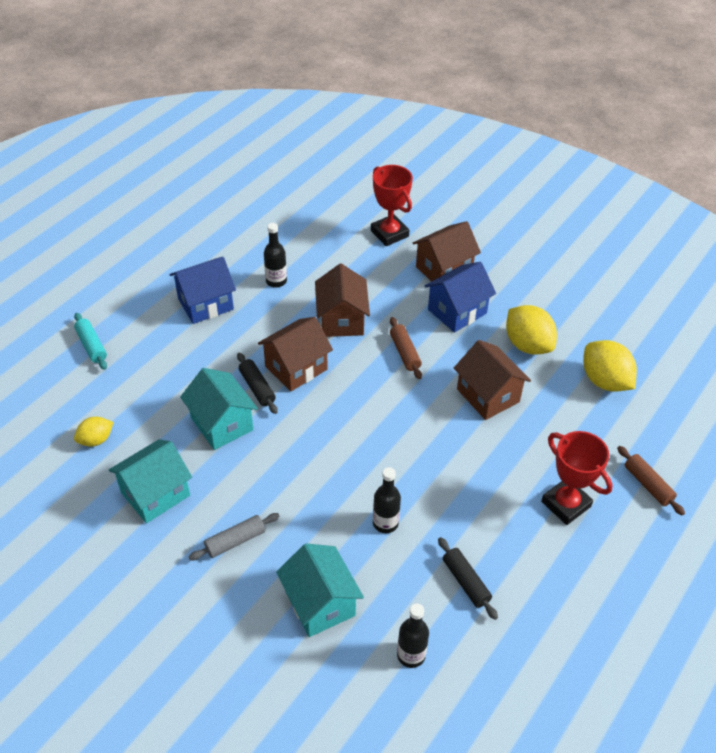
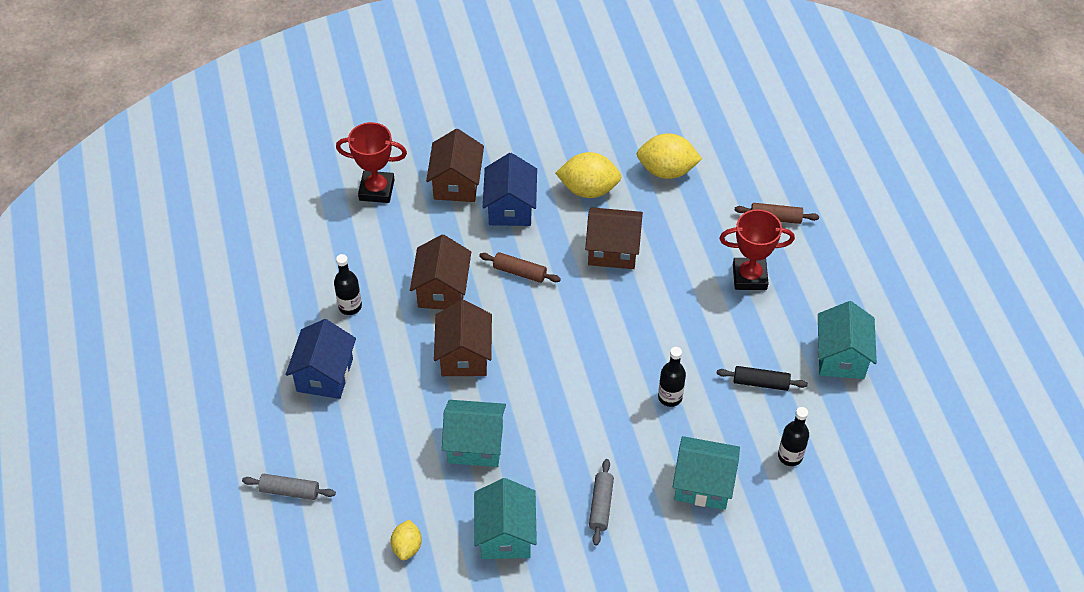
camera: 50 degrees left, 5 degrees up
turquoise rolling pin [74,313,107,370] -> grey rolling pin [242,474,336,500]
black rolling pin [237,353,278,414] -> none
brown house [315,264,370,337] -> brown house turned 60 degrees clockwise [410,234,471,310]
none -> turquoise house [818,301,877,379]

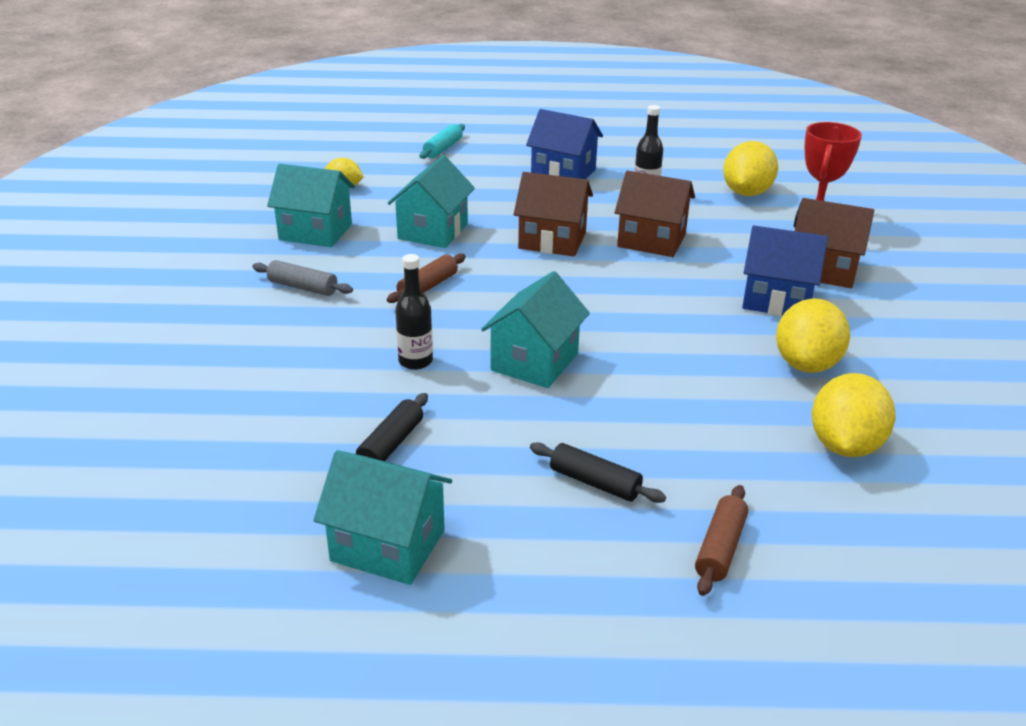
camera: 105 degrees right, 20 degrees down
grey rolling pin [242,474,336,500] -> turquoise rolling pin [420,124,465,159]
brown rolling pin [479,252,561,283] -> brown rolling pin moved to [387,253,466,303]
brown house [585,207,643,269] -> none
turquoise house [673,436,740,510] -> turquoise house moved to [481,271,590,388]
red trophy [720,209,795,290] -> black rolling pin [530,442,666,503]
black bottle [778,407,809,466] -> none
none -> yellow lemon [723,141,778,196]

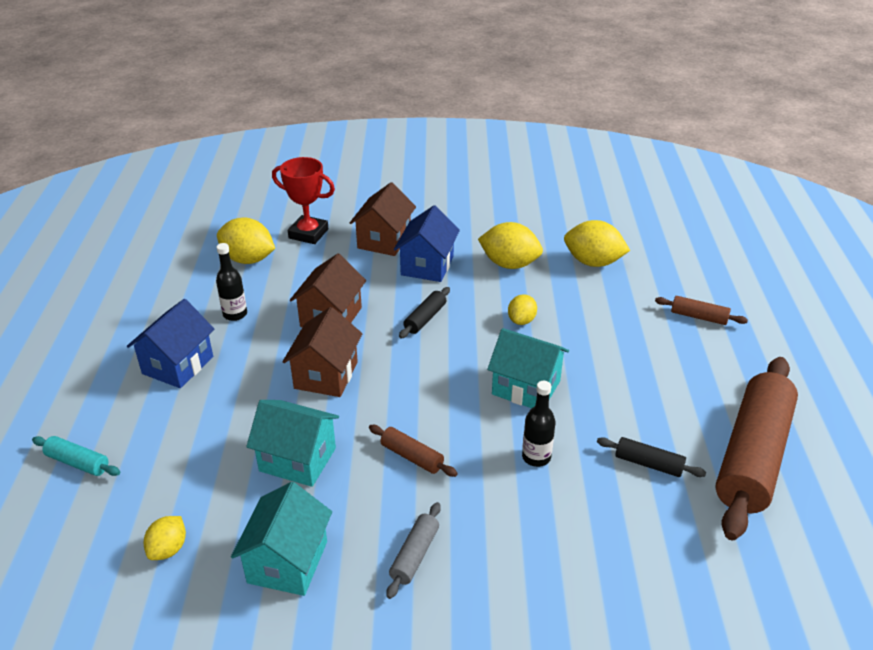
camera: 90 degrees left, 5 degrees up
turquoise house [313,450,452,585] -> brown rolling pin [715,357,798,540]
black rolling pin [530,442,666,503] -> black rolling pin moved to [399,287,450,338]
none -> yellow lemon [508,294,537,325]

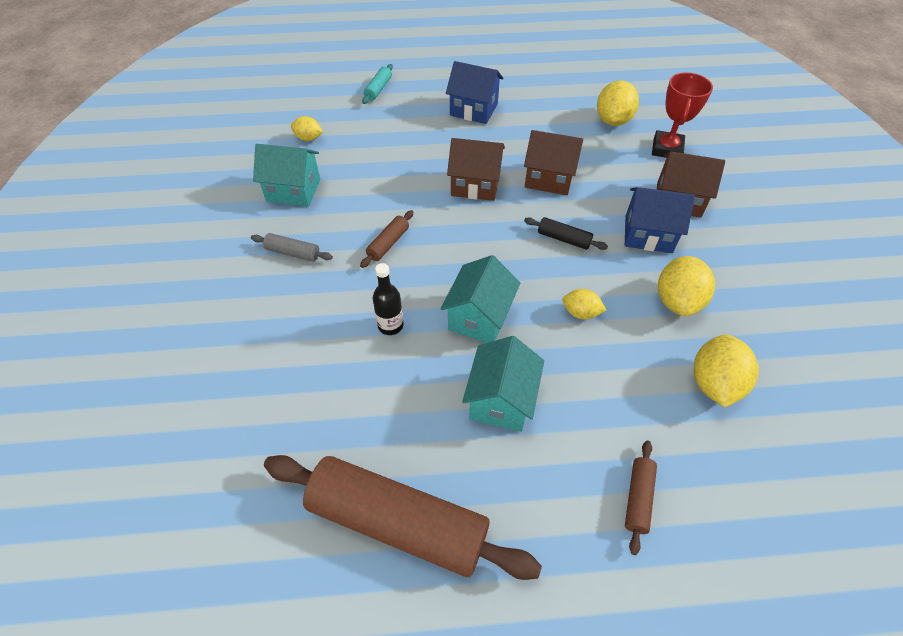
camera: 85 degrees right, 15 degrees up
black bottle [216,243,247,321] -> none
turquoise house [246,400,339,487] -> turquoise house moved to [462,336,544,432]
black rolling pin [597,437,706,477] -> none

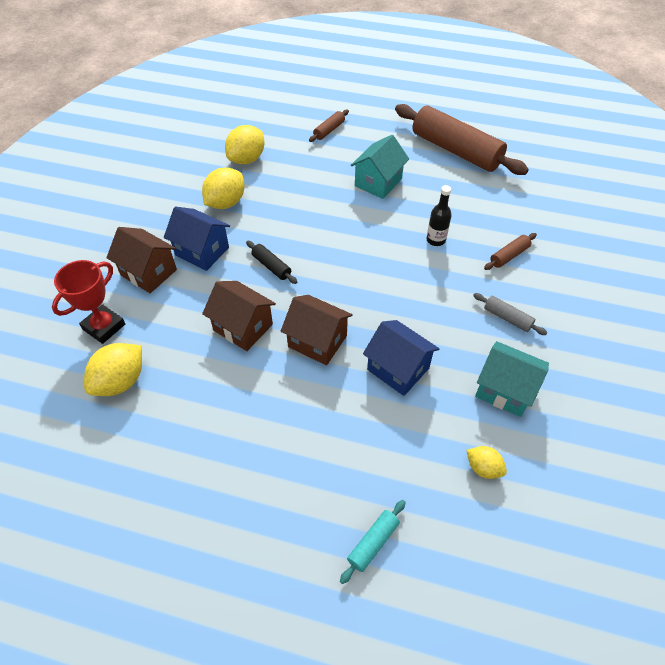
camera: 160 degrees left, 0 degrees up
brown rolling pin [360,210,413,268] -> brown rolling pin moved to [484,233,537,270]
turquoise house [441,255,520,343] -> none
blue house [446,61,503,124] -> blue house moved to [363,320,440,396]
yellow lemon [562,289,606,320] -> none

